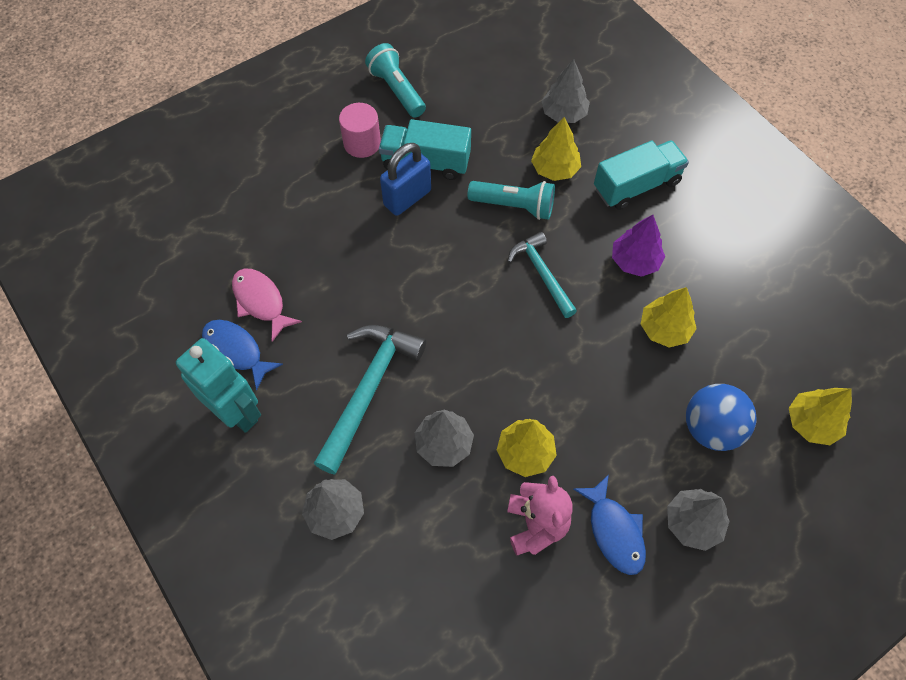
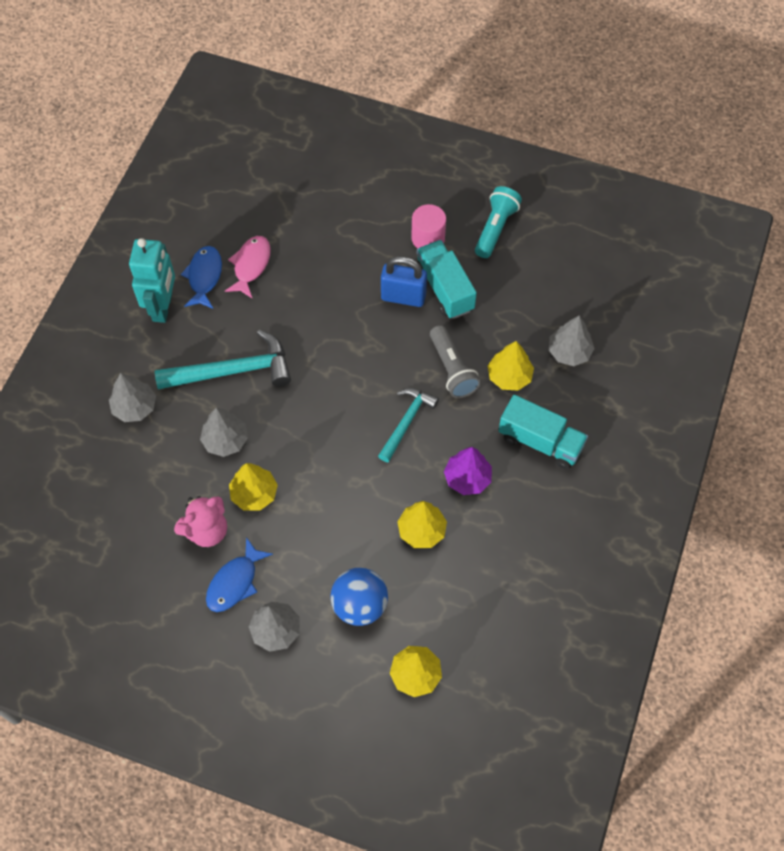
camera: 55 degrees right, 0 degrees up
turquoise flashlight [467,181,555,220] -> grey flashlight [430,325,481,398]

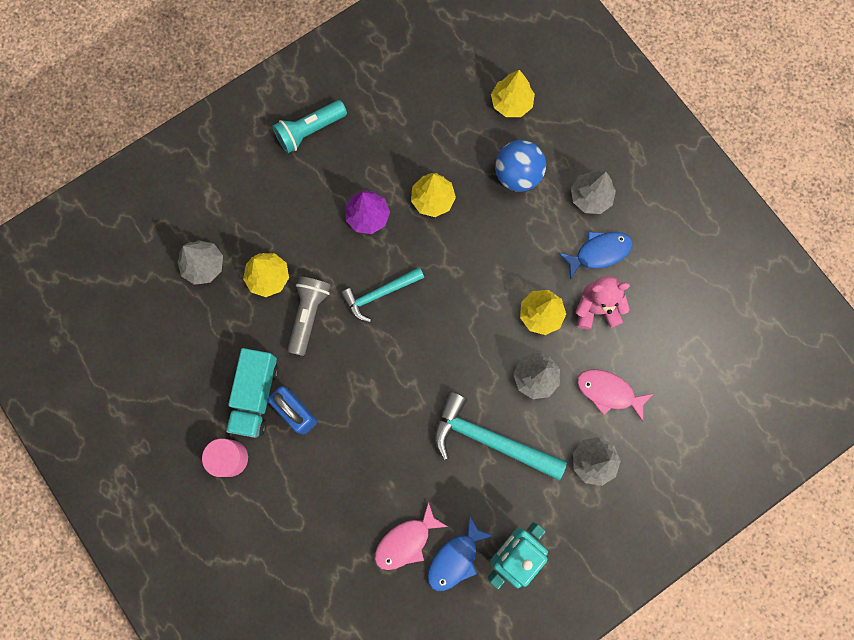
camera: 145 degrees left, 15 degrees up
turquoise flashlight [475,186,522,258] -> turquoise flashlight moved to [272,100,347,153]
turquoise truck [498,395,588,470] -> none
none -> pink fish [577,369,654,422]

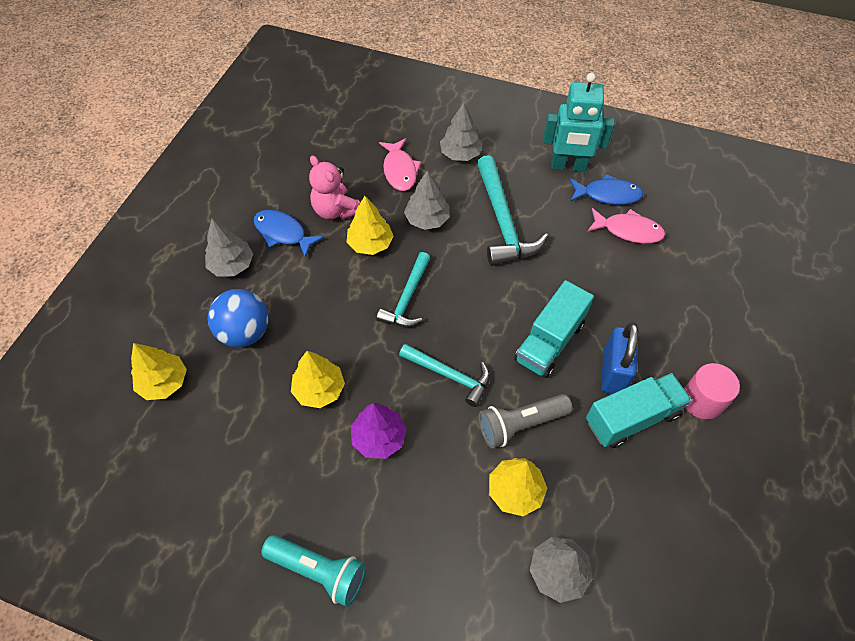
camera: 125 degrees left, 20 degrees down
none -> turquoise hammer [377,252,430,327]
none -> turquoise truck [514,280,594,378]

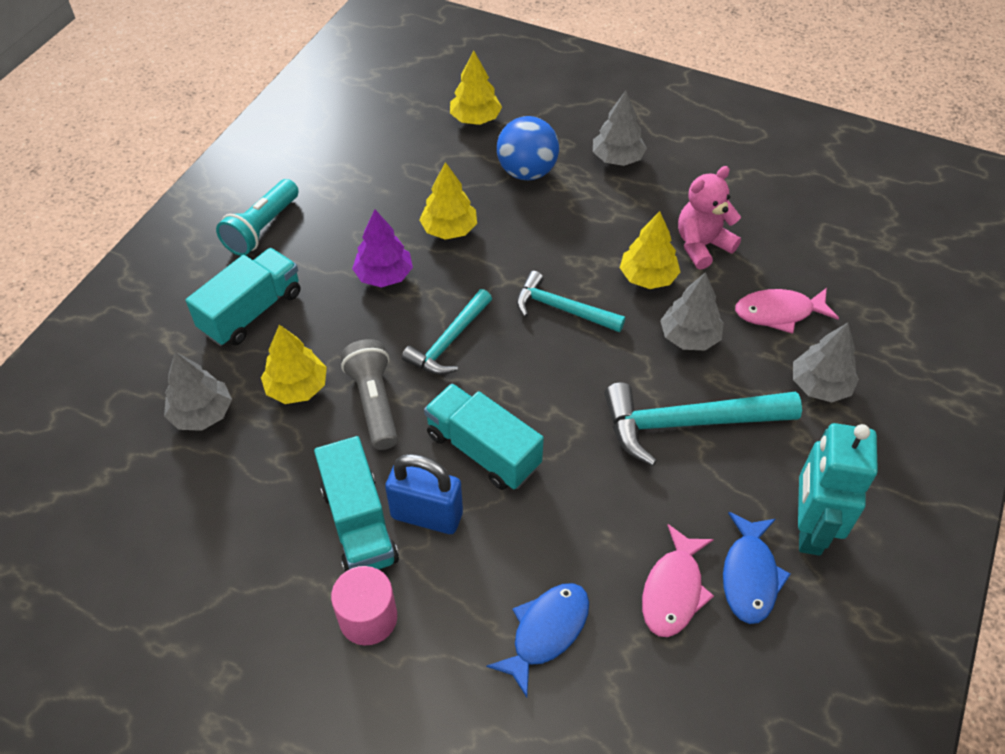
camera: 95 degrees right, 5 degrees down
blue fish [254,210,324,258] -> blue fish moved to [486,583,589,697]
none -> turquoise truck [186,248,300,346]

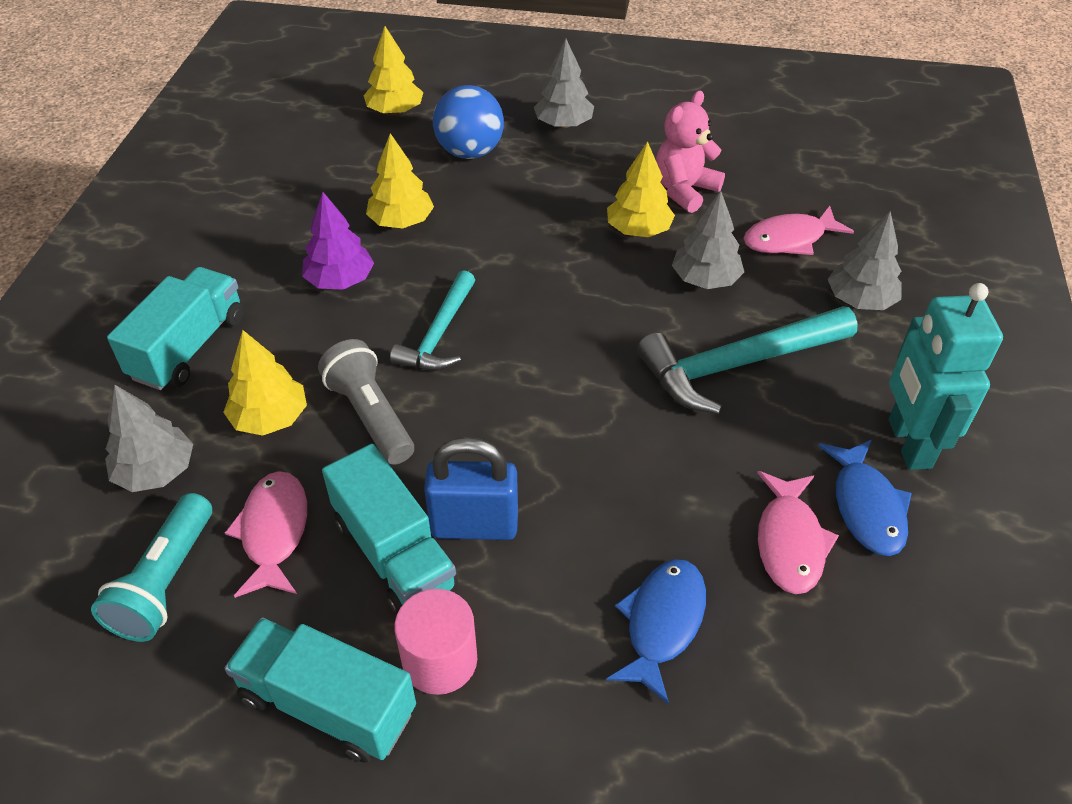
camera: 15 degrees left, 5 degrees down
turquoise flashlight [216,179,299,256] -> turquoise flashlight moved to [91,493,212,642]
turquoise truck [424,384,544,490] -> turquoise truck moved to [225,617,416,763]
turquoise hammer [516,271,625,332] -> none
none -> pink fish [225,471,307,598]

